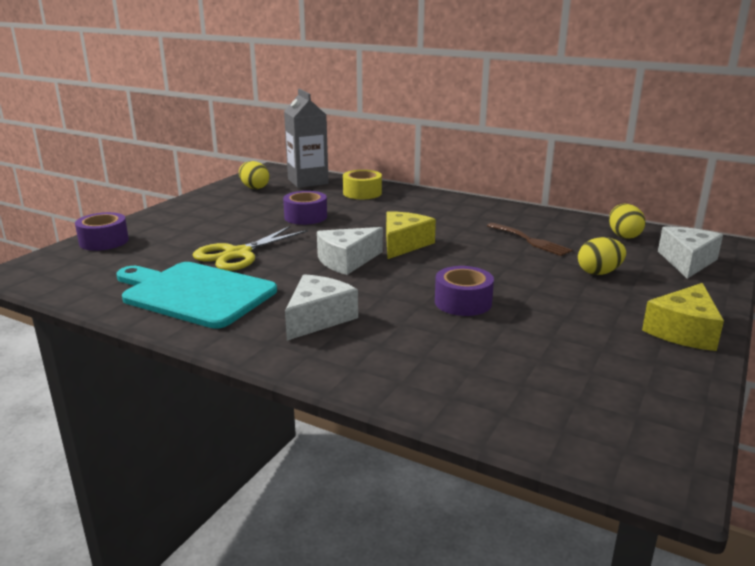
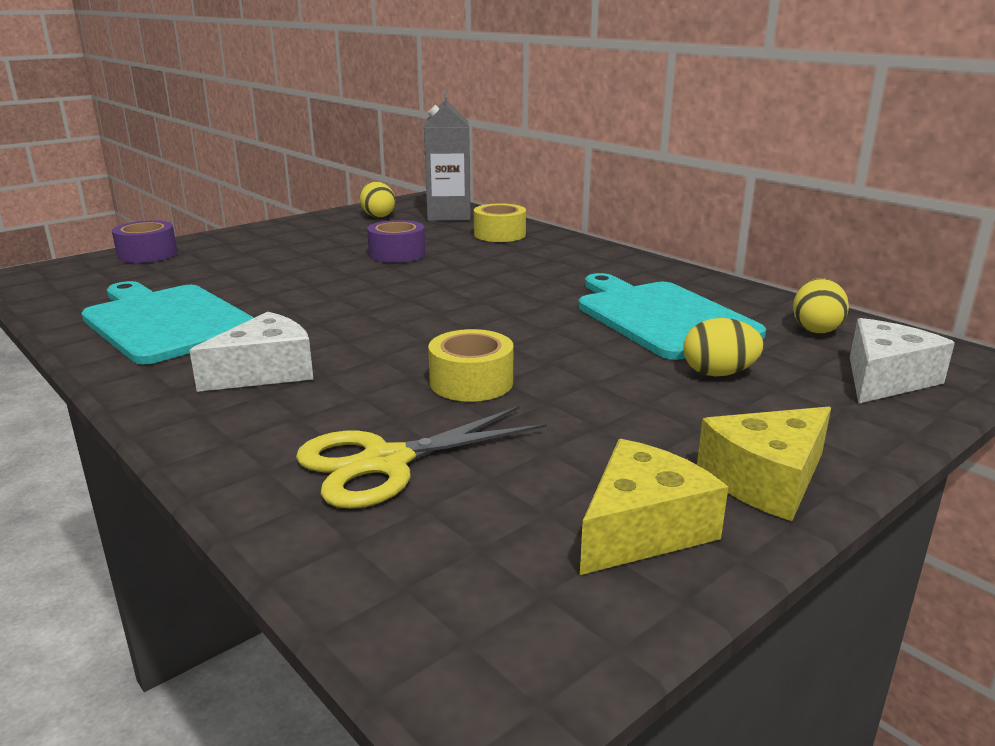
camera: 20 degrees right, 0 degrees up
yellow scissors [193,226,308,271] -> yellow scissors moved to [296,406,547,509]
white cheese [317,227,383,275] -> none
yellow cheese [386,211,436,259] -> yellow cheese moved to [580,439,728,575]
purple tape [435,266,494,316] -> yellow tape [428,329,513,402]
brown fork [487,223,573,256] -> turquoise cutting board [578,273,766,360]

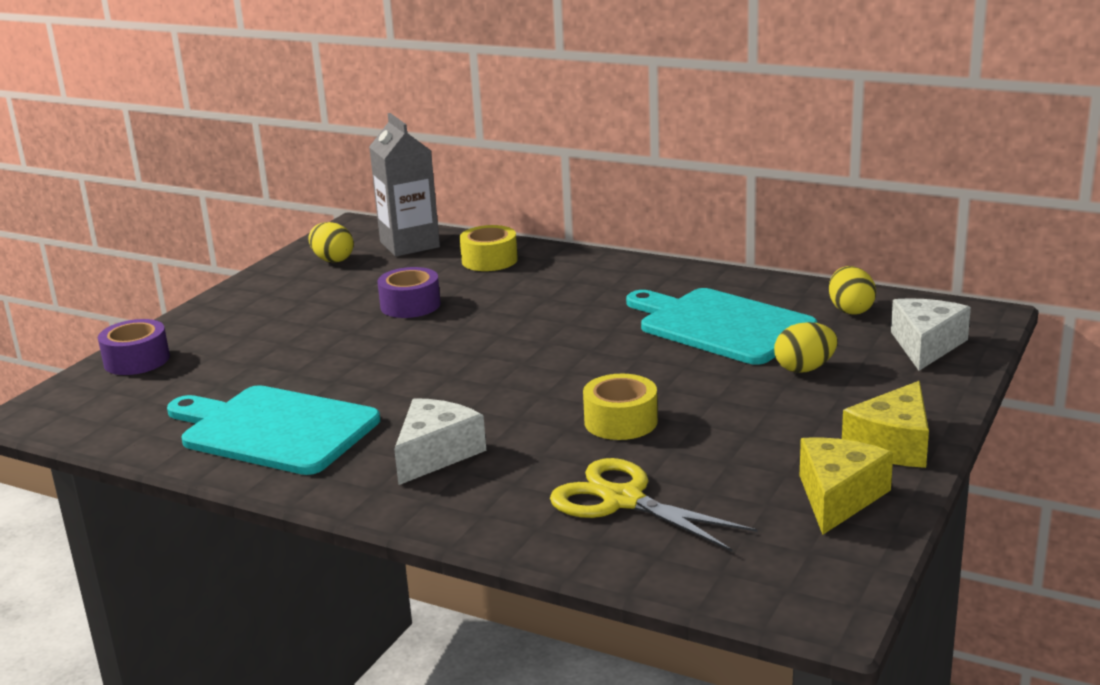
camera: 20 degrees left, 0 degrees up
yellow scissors [296,406,547,509] -> yellow scissors turned 90 degrees clockwise [550,458,757,552]

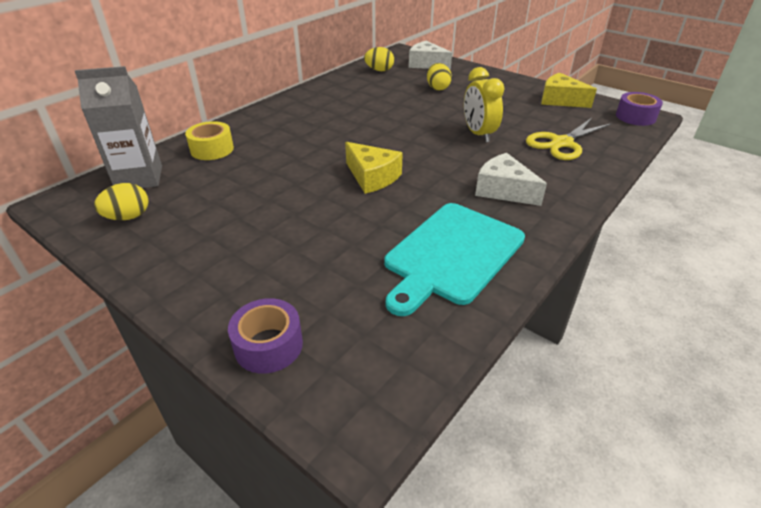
camera: 80 degrees left, 15 degrees up
purple tape [377,267,441,318] -> purple tape moved to [616,92,663,126]
yellow tape [583,374,658,440] -> yellow clock [464,67,504,142]
turquoise cutting board [626,288,817,365] -> none
yellow cheese [842,381,929,468] -> yellow cheese moved to [345,142,403,194]

